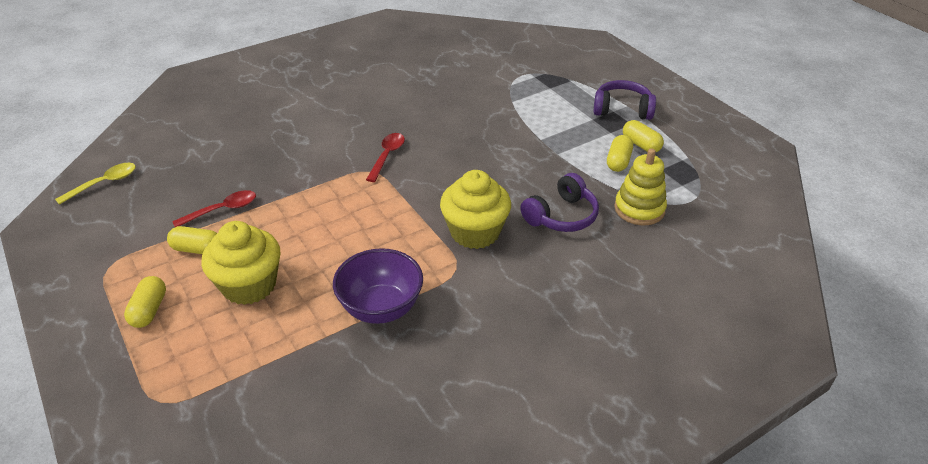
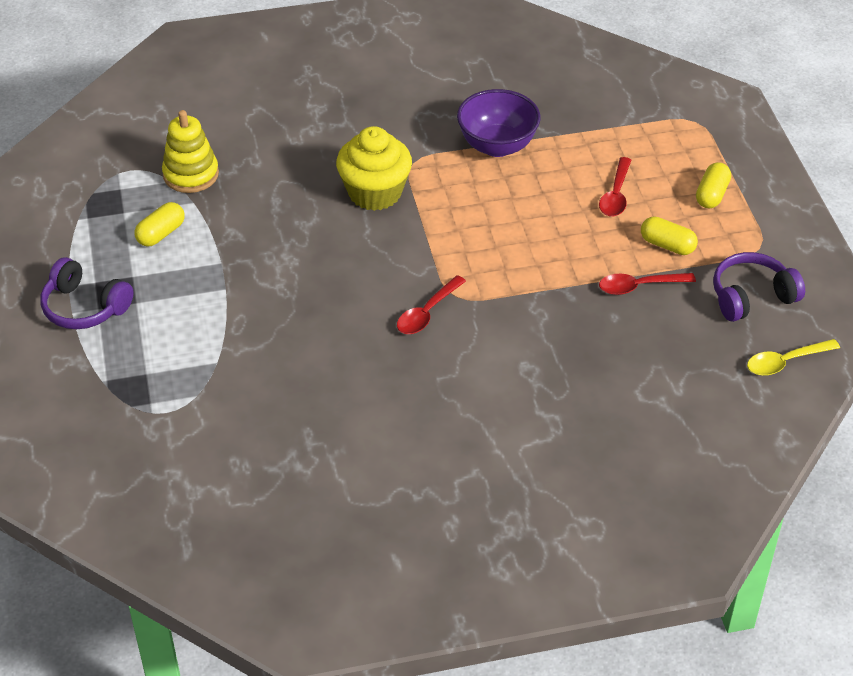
camera: 160 degrees left, 5 degrees up
yellow cupcake [201,221,280,305] -> red spoon [599,157,631,217]
purple headphones [520,173,599,232] -> purple headphones moved to [713,252,805,322]
yellow capsule [623,120,664,152] -> none

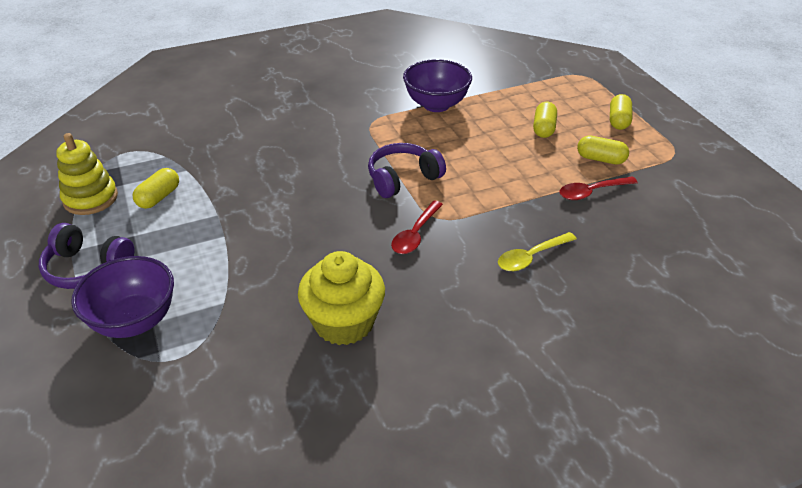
camera: 10 degrees left, 5 degrees down
yellow stacking toy [162,110,219,193] -> yellow stacking toy moved to [56,133,118,215]
yellow cupcake [336,126,412,211] -> yellow cupcake moved to [298,251,385,345]
red spoon [599,157,631,217] -> yellow capsule [533,102,557,138]
purple headphones [713,252,805,322] -> purple headphones moved to [368,143,446,198]
yellow spoon [747,339,840,376] -> yellow spoon moved to [498,232,577,271]
none -> purple bowl [71,256,174,338]

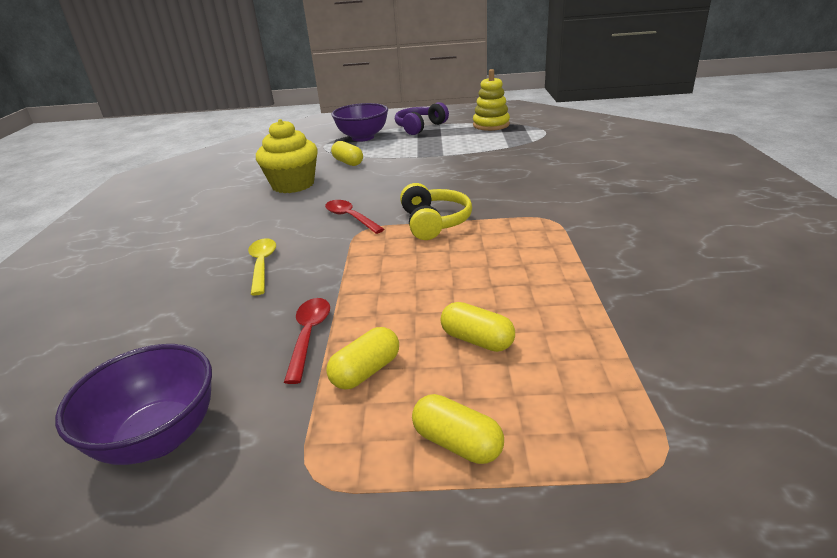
camera: 115 degrees right, 10 degrees down
yellow capsule [133,168,179,209] -> yellow capsule moved to [331,141,363,166]
purple headphones [368,143,446,198] -> yellow headphones [400,183,472,240]
purple bowl [403,59,472,112] -> purple bowl moved to [55,344,212,465]

